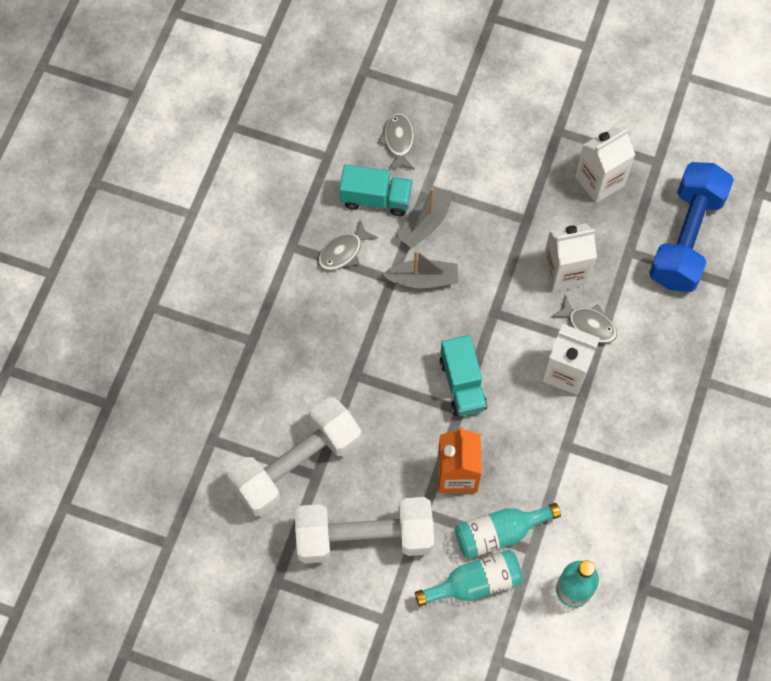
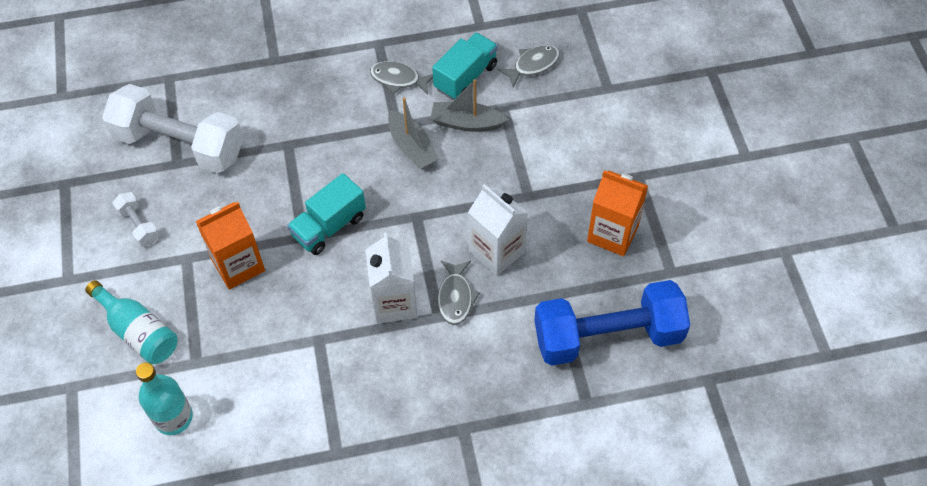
camera: 60 degrees right, 10 degrees down
white dumbbell [295,497,434,564] -> white dumbbell [112,192,159,246], size x0.43
turquoise truck [339,164,412,216] -> turquoise truck turned 120 degrees counterclockwise [432,32,498,100]
turquoise bottle [455,503,561,559] -> none
white carton [575,127,635,203] -> orange carton [587,170,648,256]

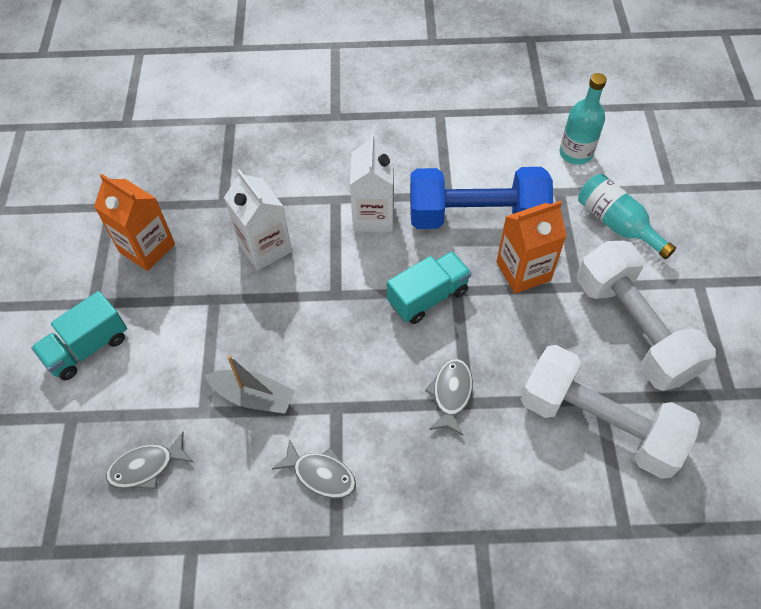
camera: 170 degrees left, 0 degrees up
white dumbbell [112,192,159,246] -> white dumbbell [577,241,716,391], size x2.35
grey boat [388,97,439,169] -> none
turquoise truck [432,32,498,100] -> turquoise truck moved to [31,291,127,380]
grey fish [437,261,480,325] -> grey fish moved to [425,359,473,436]
blue dumbbell [534,280,690,366] -> blue dumbbell moved to [410,167,553,229]

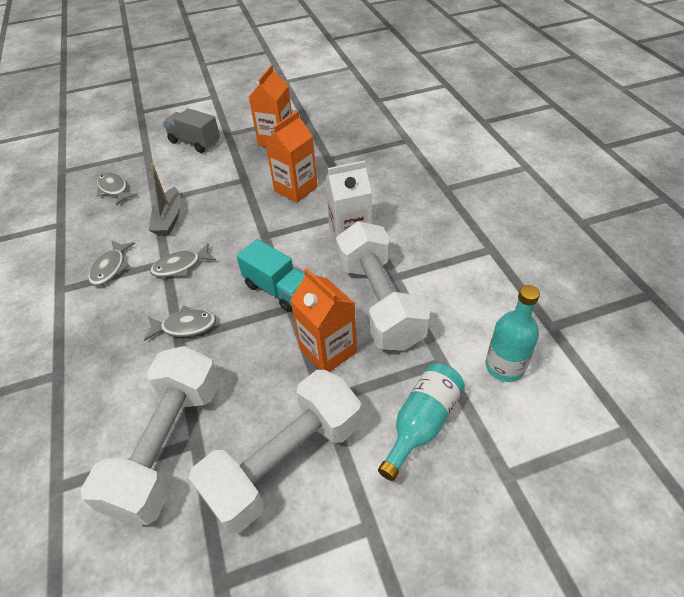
camera: 75 degrees right, 10 degrees down
turquoise truck [31,291,127,380] -> grey truck [163,108,220,153]
white carton [224,169,292,270] -> orange carton [265,111,318,203]
blue dumbbell [410,167,553,229] -> white dumbbell [336,221,430,351]
none -> grey fish [150,243,216,278]

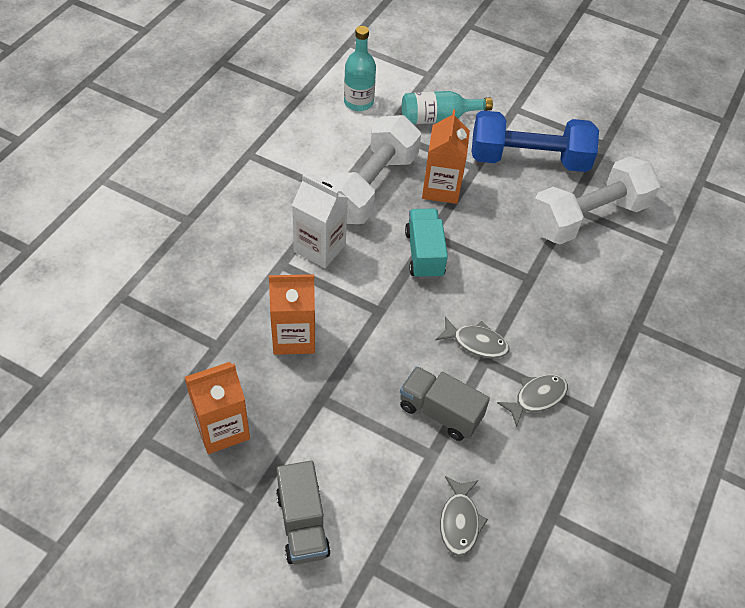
camera: 140 degrees left, 5 degrees up
grey fish [144,306,216,341] -> none
grey boat [149,164,181,235] -> grey truck [400,366,490,441]
white dumbbell [189,370,362,534] -> blue dumbbell [472,110,599,172]

